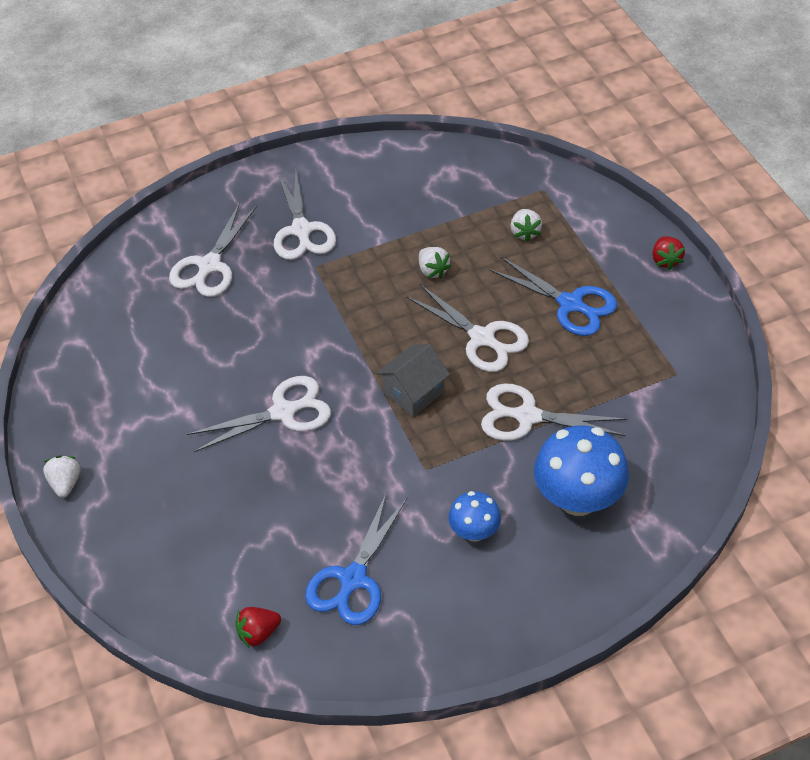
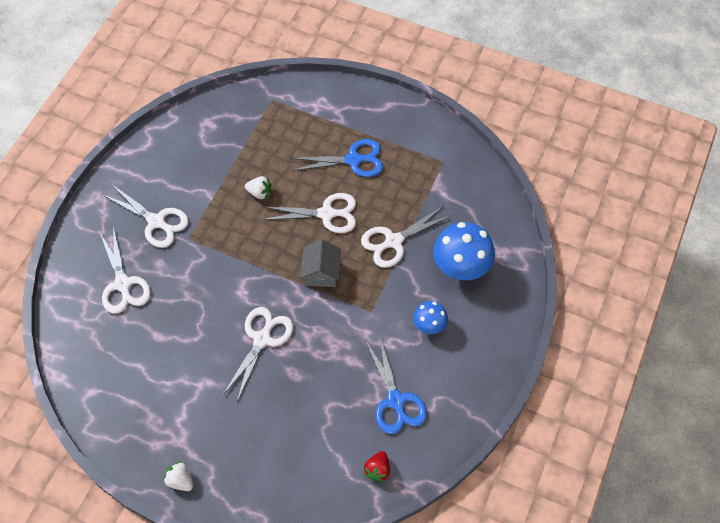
camera: 45 degrees left, 10 degrees up
white strawberry [510,209,542,242] -> none
red strawberry [652,236,685,270] -> none

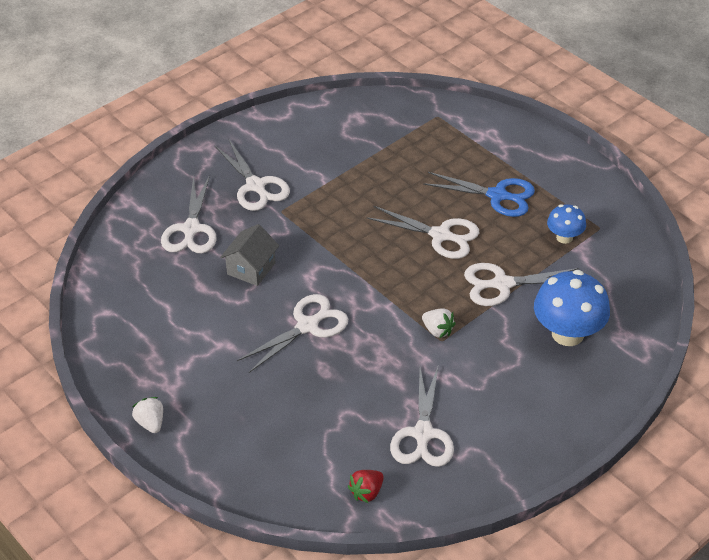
camera: 25 degrees right, 15 degrees down
white strawberry [245,176,272,199] -> white strawberry moved to [422,308,456,338]
grey house [301,240,341,287] -> grey house moved to [220,224,279,286]
blue scissors [365,337,427,434] -> white scissors [390,367,454,467]
blue mushroom [413,301,448,334] -> blue mushroom moved to [547,204,586,244]

